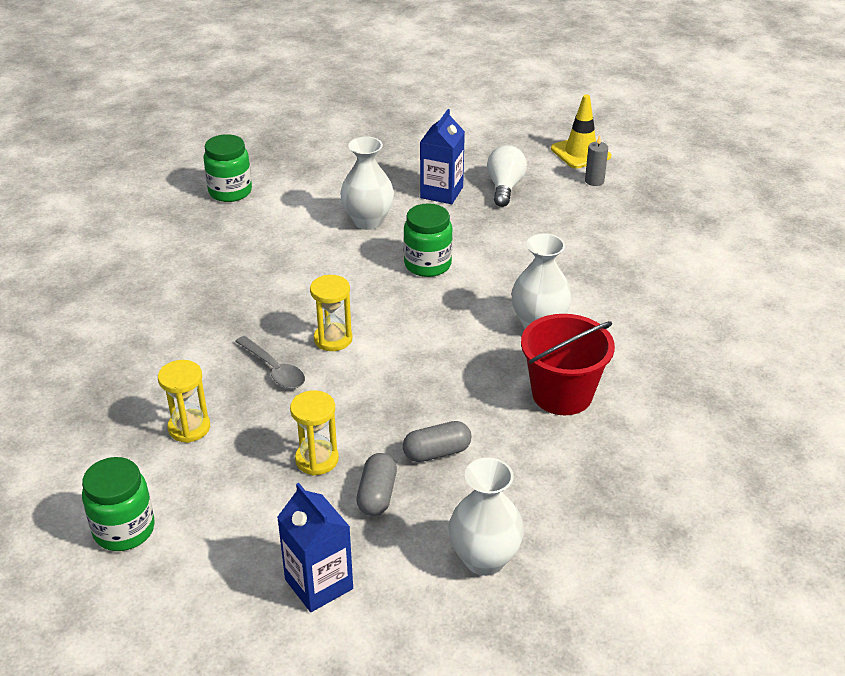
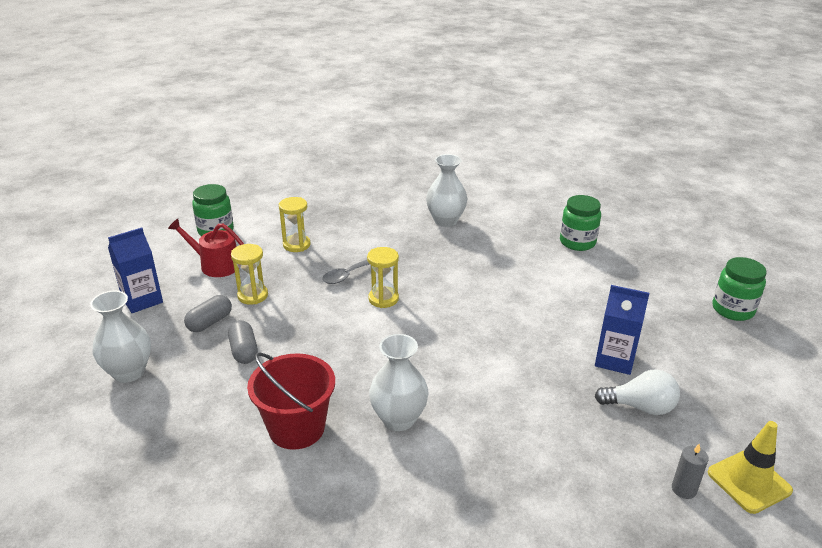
camera: 90 degrees right, 5 degrees down
white vase [340,136,394,230] -> white vase moved to [426,154,467,227]
grey capsule [356,453,397,516] -> grey capsule turned 60 degrees counterclockwise [184,295,232,332]
green jar [403,203,453,277] -> green jar moved to [713,257,767,321]
none -> red watering can [168,219,244,277]

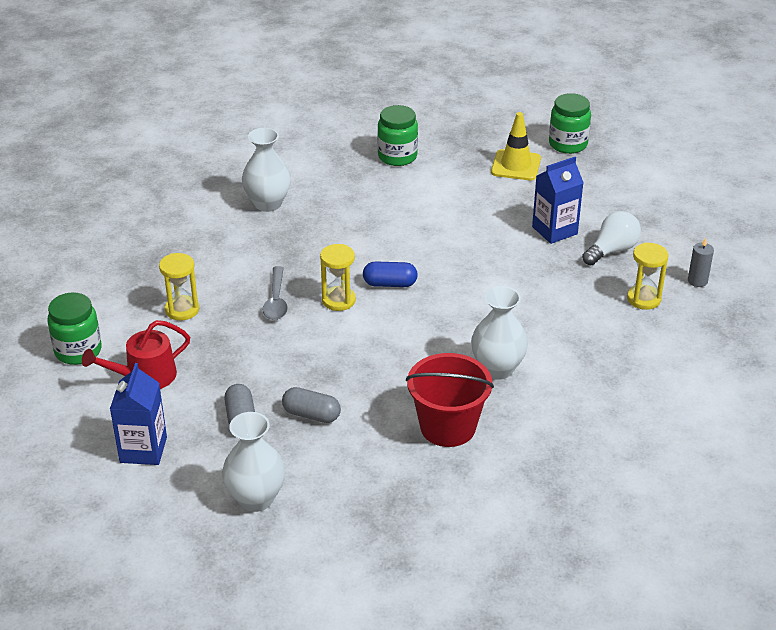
camera: 50 degrees left, 5 degrees up
yellow hourglass [231,244,268,305] -> yellow hourglass moved to [627,243,668,310]
yellow traffic cone [708,421,793,514] -> yellow traffic cone moved to [491,112,541,181]
none -> blue capsule [363,261,418,287]

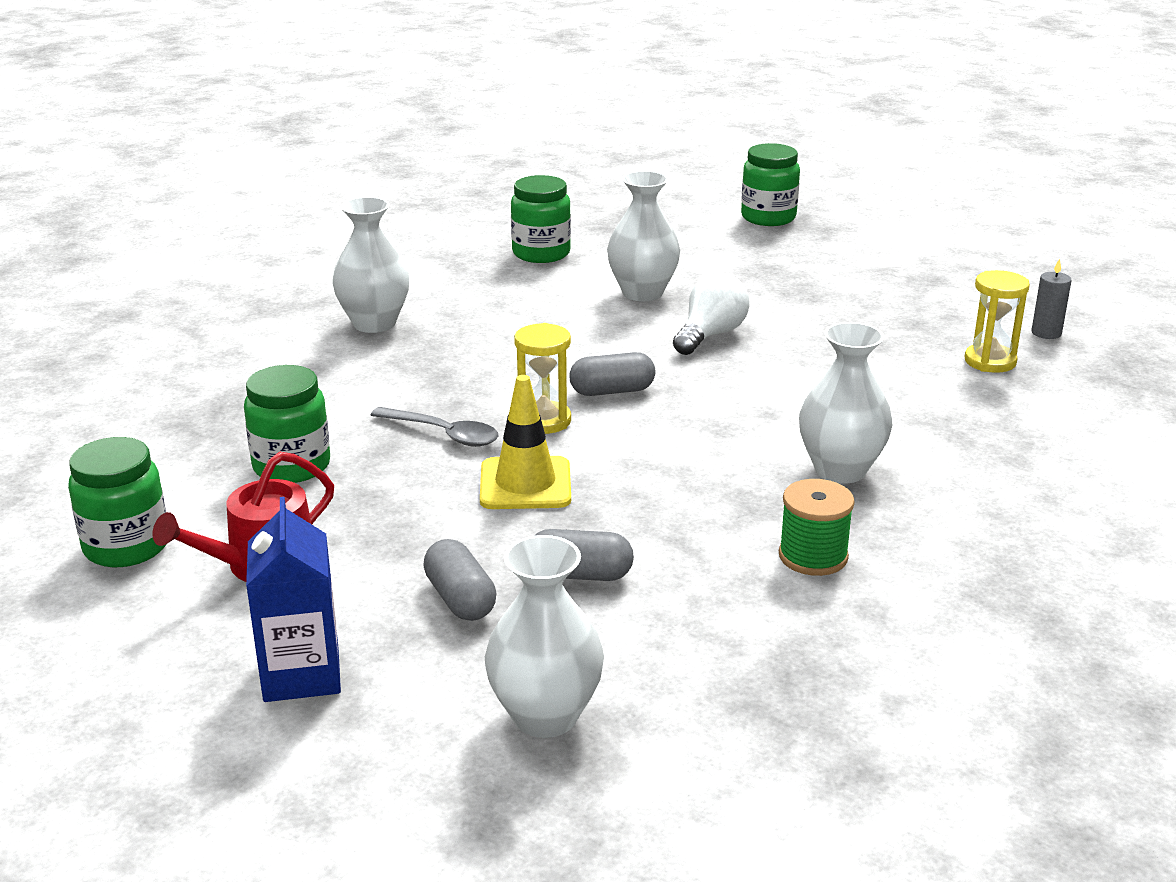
camera: 15 degrees left, 10 degrees down
yellow hourglass [159,253,199,320] -> green jar [244,365,330,483]
grey spoon [263,266,288,320] -> grey spoon turned 45 degrees counterclockwise [371,407,499,447]
blue capsule [363,261,418,287] -> grey capsule [569,352,655,396]
red bucket [406,353,494,447] -> green spool [779,479,855,576]
yellow traffic cone [491,112,541,181] -> yellow traffic cone moved to [480,375,571,509]
blue carton [532,157,584,244] -> none
white light bulb [582,211,641,265] -> white light bulb moved to [673,273,750,355]
none -> white vase [607,171,680,301]

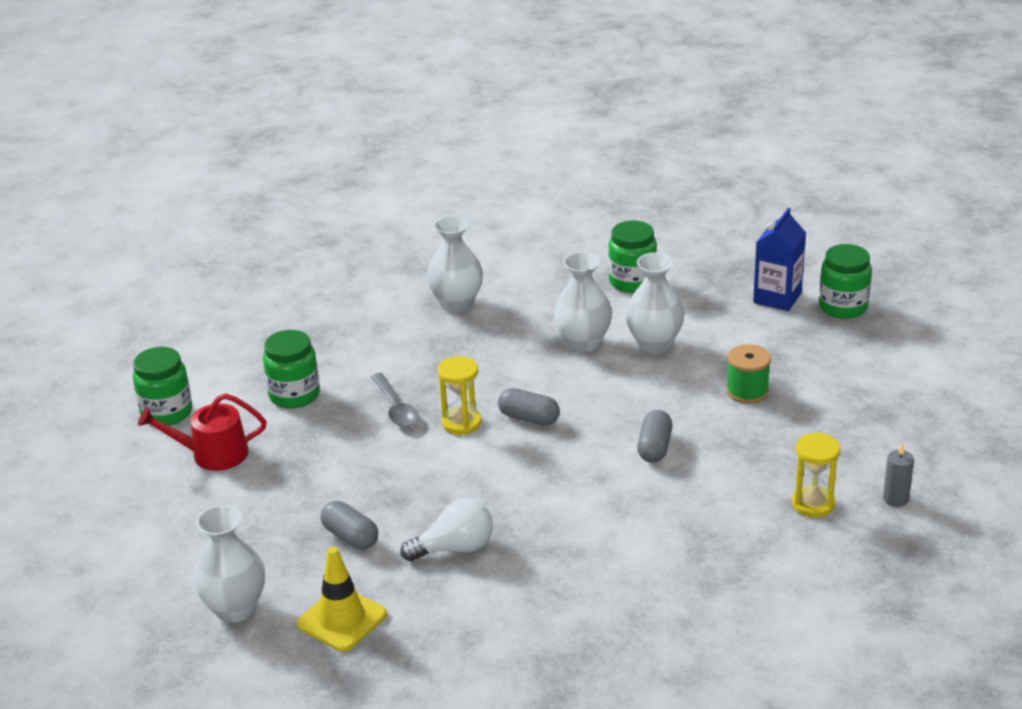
camera: 40 degrees right, 5 degrees up
blue carton [246,497,341,702] -> blue carton moved to [753,208,806,311]
grey capsule [423,539,496,621] -> grey capsule moved to [637,410,673,463]
yellow traffic cone [480,375,571,509] -> yellow traffic cone moved to [297,547,387,652]
white light bulb [673,273,750,355] -> white light bulb moved to [400,498,493,561]
green spool [779,479,855,576] -> green spool moved to [726,344,771,404]
white vase [799,322,892,484] -> white vase moved to [553,252,612,353]

